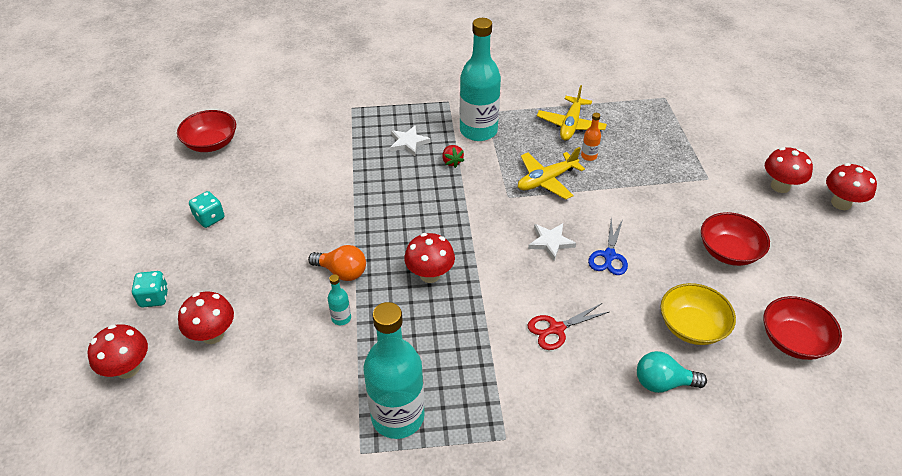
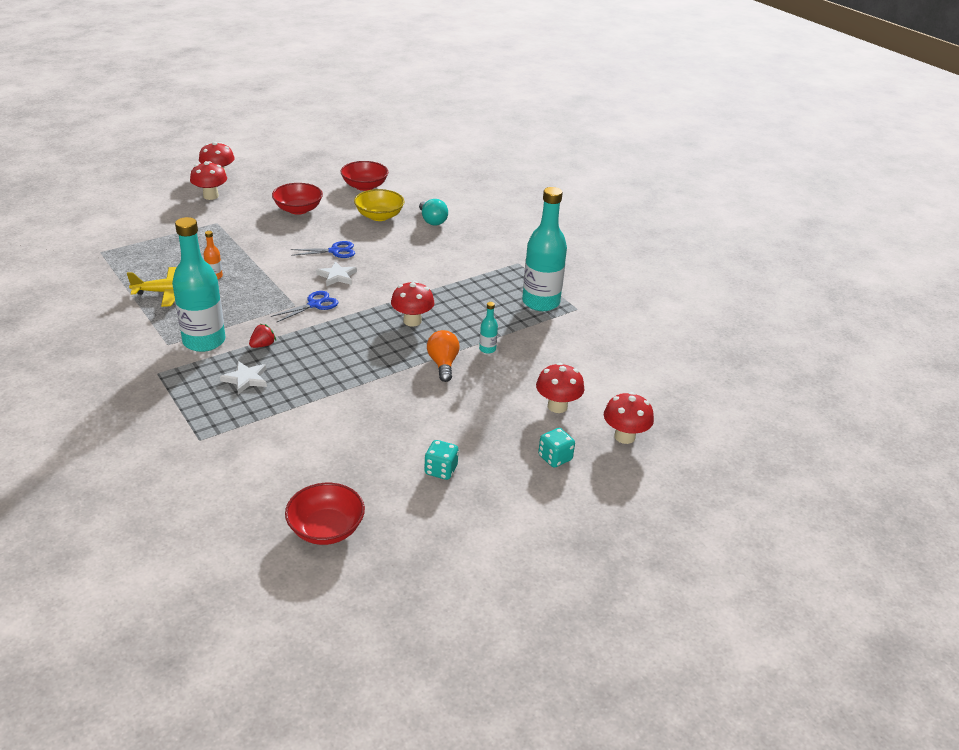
camera: 120 degrees left, 10 degrees down
yellow plane [518,147,585,200] -> none
red scissors [528,303,609,350] -> none
none -> blue scissors [271,291,339,322]

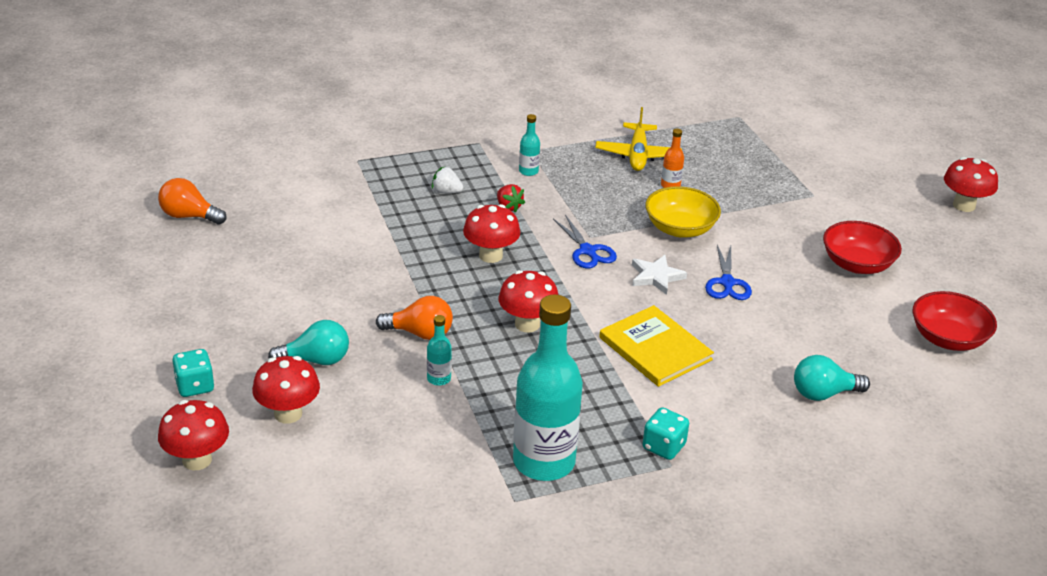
camera: 105 degrees right, 0 degrees up
turquoise bottle [172,217,225,352] -> turquoise bottle [519,114,540,176], size x0.41
red mushroom [190,161,227,200] -> red mushroom moved to [463,204,520,263]
white star [220,361,267,394] -> white strawberry [432,167,463,193]
red bowl [285,483,365,545] -> orange light bulb [158,178,227,225]
yellow bowl [354,189,404,221] -> yellow bowl moved to [645,186,721,238]
turquoise dice [424,440,459,480] -> turquoise dice moved to [643,407,689,460]
none -> turquoise light bulb [268,320,349,365]
none -> yellow book [599,305,714,387]

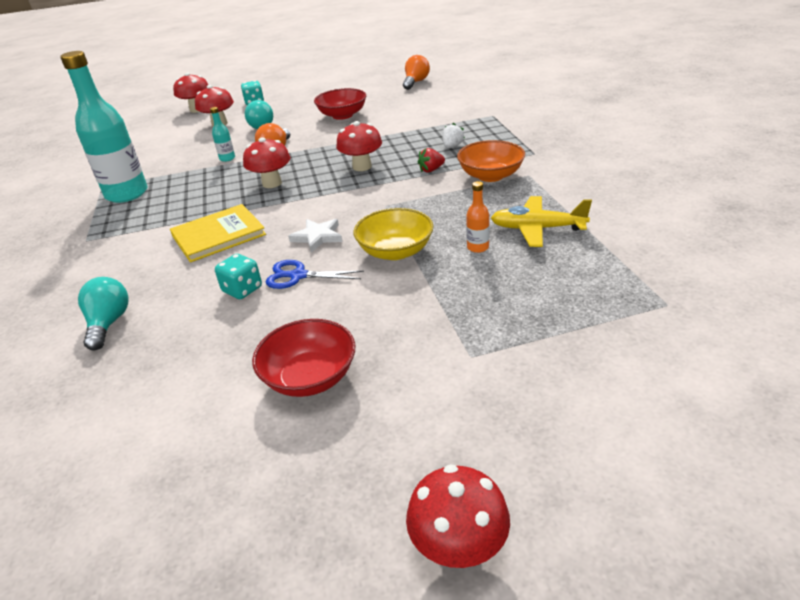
camera: 100 degrees right, 0 degrees up
turquoise bottle [519,114,540,176] -> orange bowl [457,140,525,182]
blue scissors [553,215,617,268] -> none
turquoise dice [643,407,689,460] -> turquoise dice moved to [215,254,262,299]
red bowl [913,291,997,351] -> red bowl moved to [314,88,366,120]

